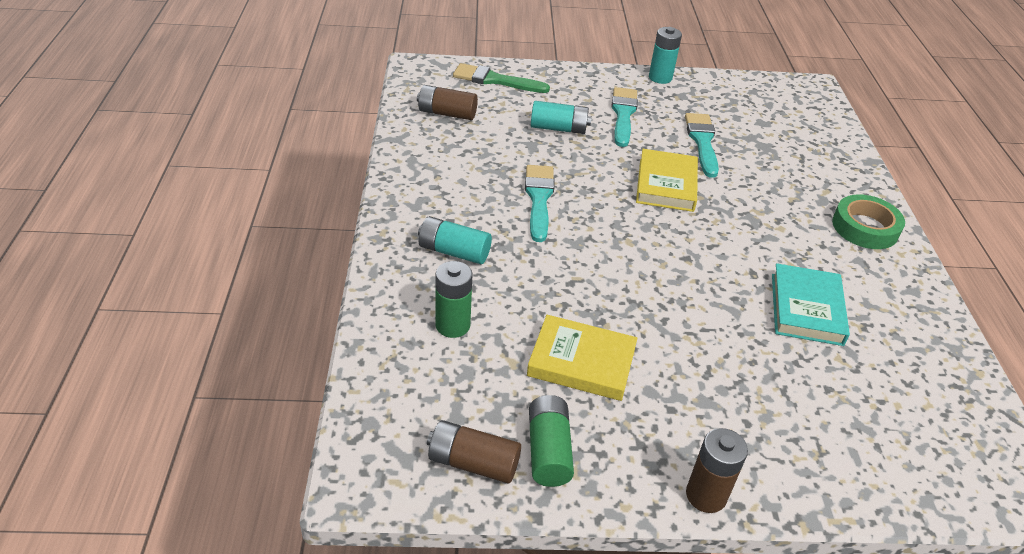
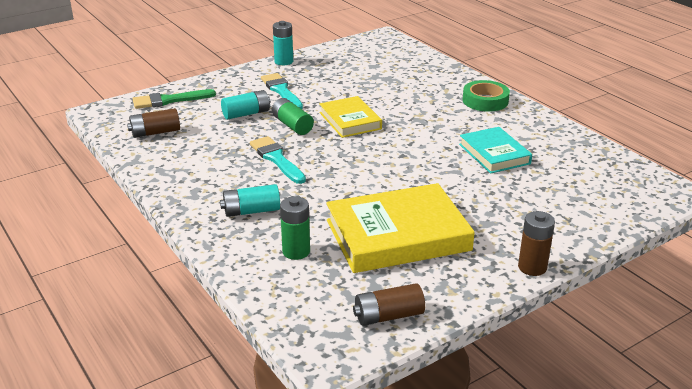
camera: 30 degrees left, 10 degrees down
yellow book [527,315,638,401] -> yellow book [326,183,475,273], size x1.71
green battery [529,395,574,487] -> green battery moved to [272,98,314,135]
turquoise brush [685,113,719,178] -> none

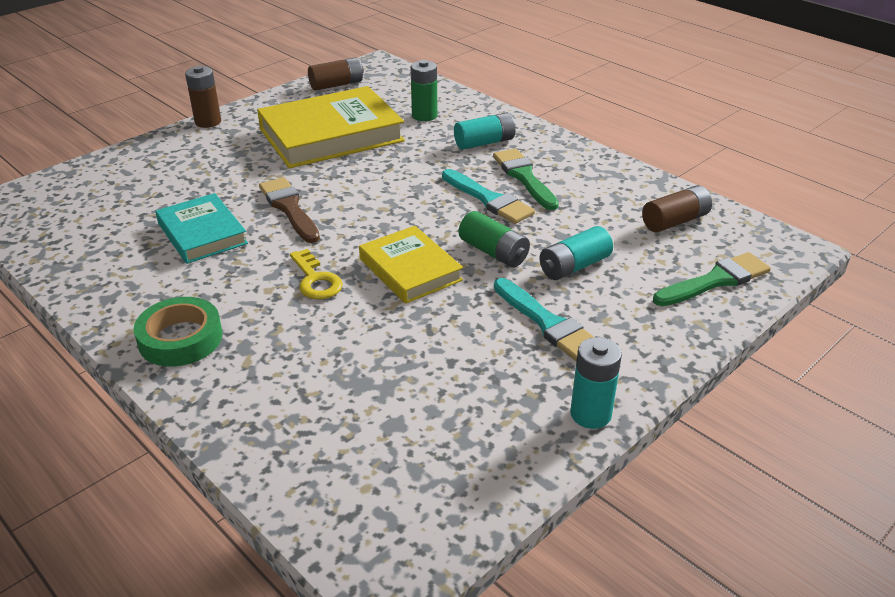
camera: 170 degrees right, 5 degrees up
none -> brown brush [259,177,320,243]
none -> yellow key [290,249,343,299]
none -> green brush [493,149,559,210]

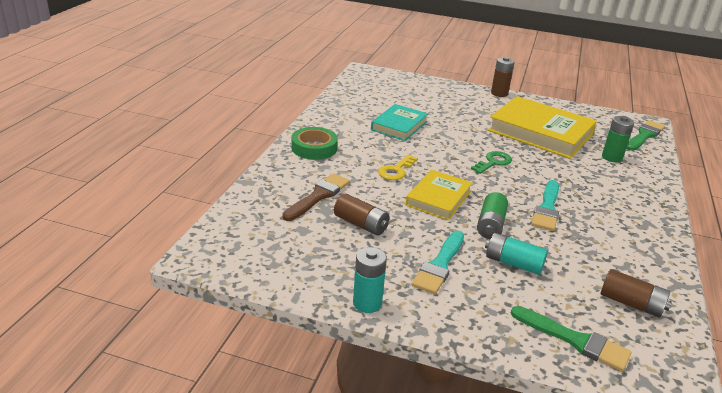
camera: 60 degrees right, 5 degrees down
brown brush [259,177,320,243] -> brown brush moved to [283,173,350,221]
brown battery [308,57,364,91] -> brown battery moved to [334,194,390,235]
turquoise battery [454,112,516,150] -> none
green brush [493,149,559,210] -> green brush moved to [626,120,665,151]
none -> green key [471,151,512,174]

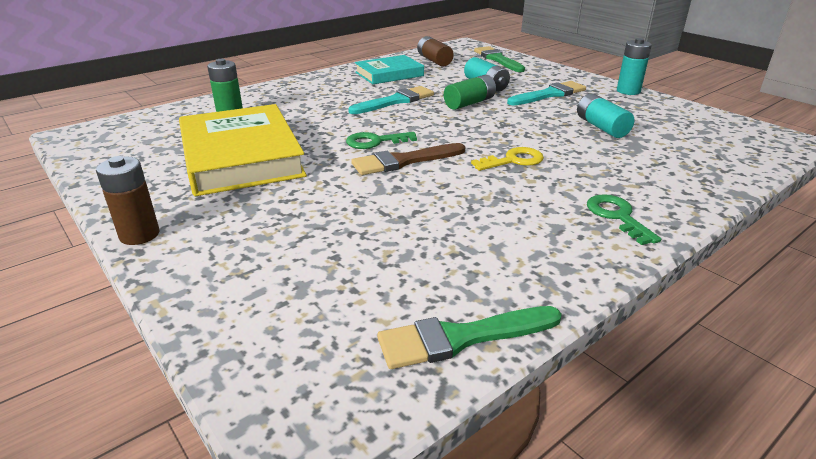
camera: 145 degrees left, 0 degrees up
brown brush [283,173,350,221] -> brown brush moved to [351,143,465,175]
green tape [291,127,338,160] -> green key [587,194,661,245]
brown battery [334,194,390,235] -> turquoise battery [577,94,634,138]
turquoise book [371,104,428,141] -> turquoise book moved to [355,55,424,84]
yellow book [405,170,473,220] -> none
green brush [626,120,665,151] -> green brush moved to [377,306,562,369]

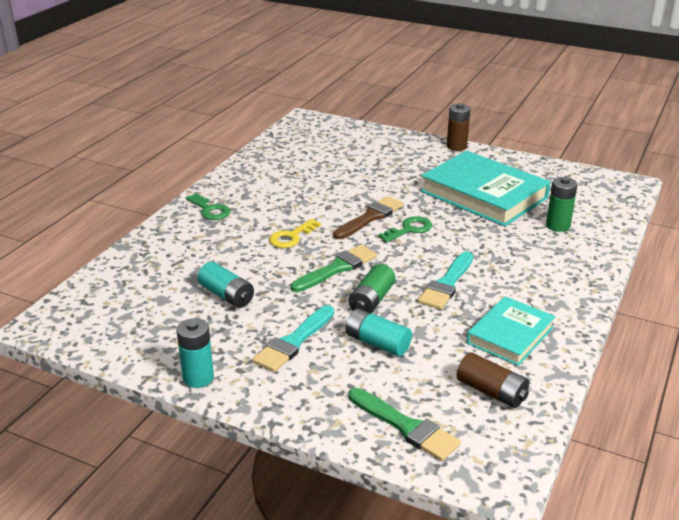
camera: 155 degrees right, 0 degrees up
yellow book [179,104,307,196] -> turquoise book [421,151,551,227]
green brush [377,306,562,369] -> green brush moved to [291,245,377,292]

